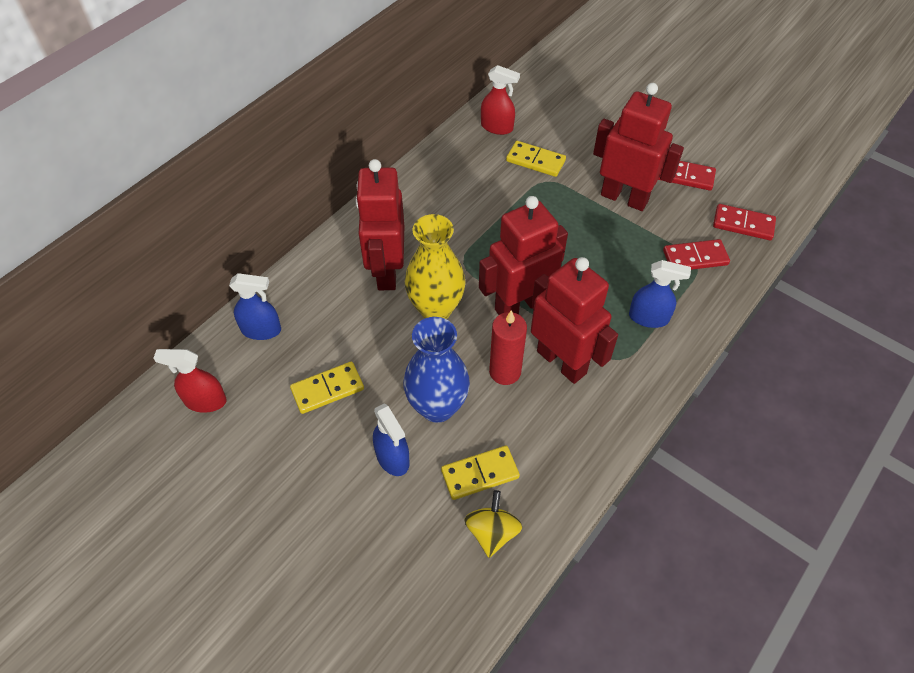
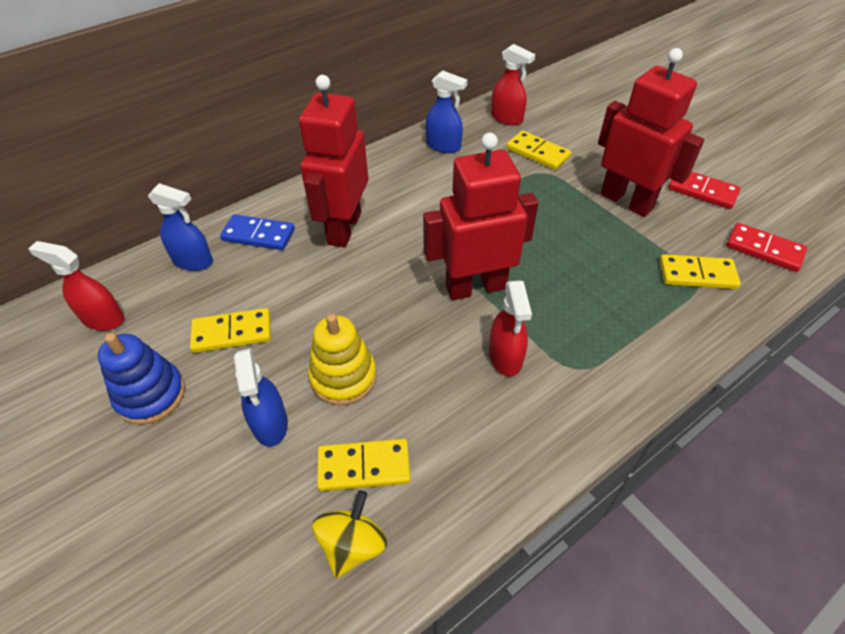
camera: 15 degrees right, 5 degrees down
blue vase [403,317,470,423] -> yellow stacking toy [308,314,377,405]
yellow vase [405,214,466,319] -> none
red candle [489,310,527,385] -> none
red robot [531,257,618,384] -> red spray bottle [489,280,532,377]
blue spray bottle [629,260,691,328] -> blue spray bottle moved to [425,70,467,153]
red domino [663,239,730,270] -> yellow domino [660,254,741,289]
none -> blue stacking toy [98,333,185,425]
none -> blue domino [220,214,295,250]

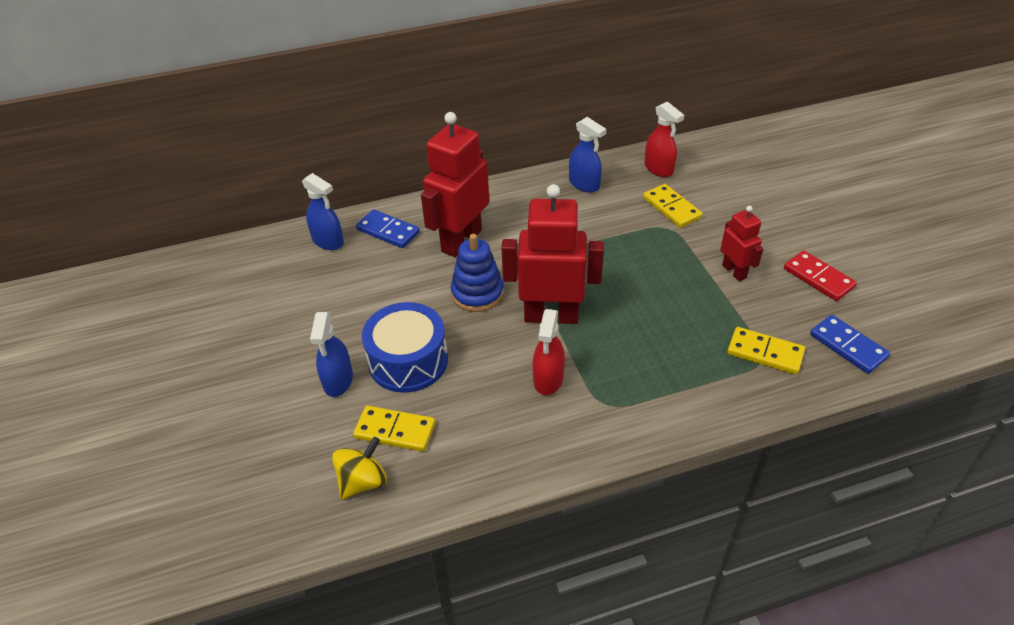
camera: 20 degrees right, 5 degrees down
red spray bottle [28,241,124,331] -> none
blue stacking toy [98,333,185,425] -> blue stacking toy moved to [451,234,504,312]
yellow domino [190,308,271,353] -> none
yellow stacking toy [308,314,377,405] -> blue drum [362,302,448,393]
red robot [598,48,704,217] -> red robot [720,206,763,281], size x0.54
red domino [726,223,807,272] -> blue domino [810,315,890,374]

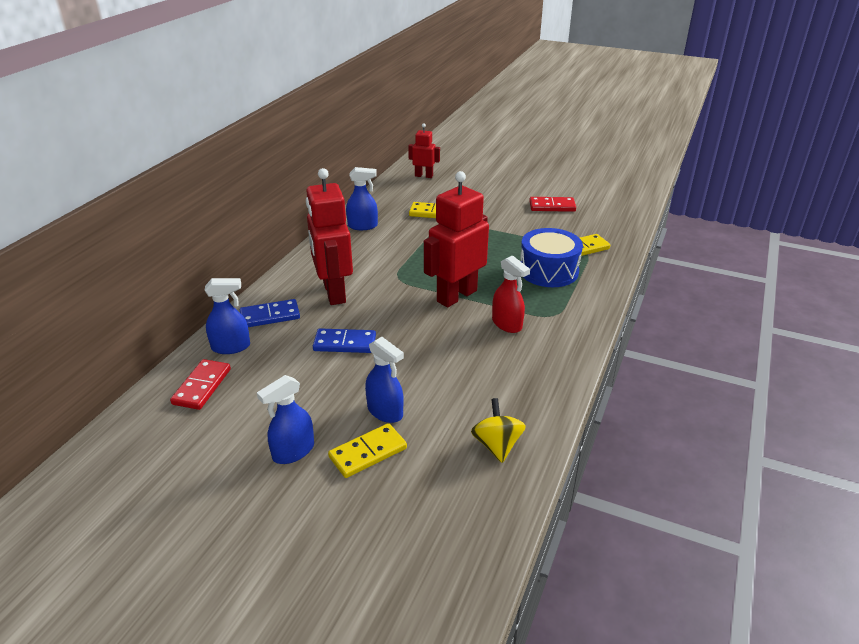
camera: 50 degrees left, 10 degrees down
yellow domino [353,406,435,452] -> yellow domino moved to [328,423,407,478]
blue drum [362,302,448,393] -> blue drum moved to [520,228,583,287]
blue stacking toy [451,234,504,312] -> none
red spray bottle [645,101,684,177] -> none
red robot [720,206,763,281] -> red robot moved to [408,123,440,178]
blue domino [810,315,890,374] -> blue domino moved to [313,328,376,353]
none -> red domino [170,359,231,410]
none -> blue spray bottle [257,375,314,464]

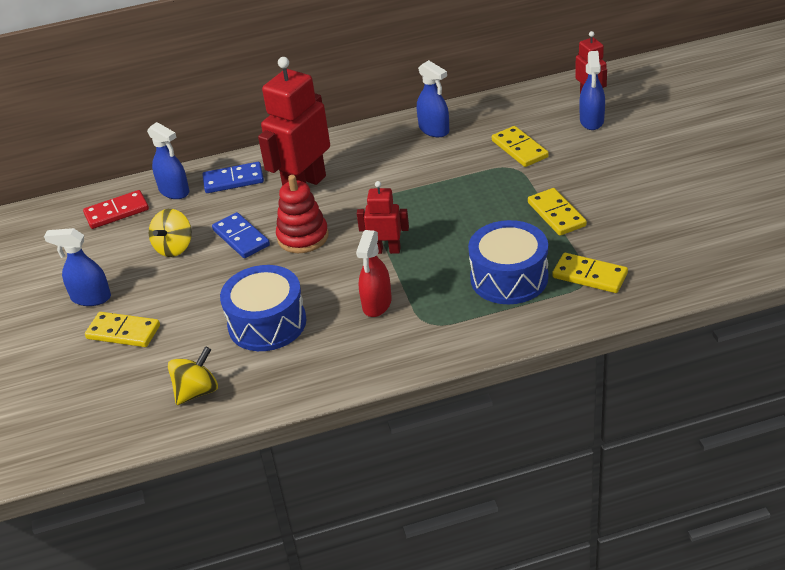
camera: 55 degrees right, 5 degrees up
blue domino [240,299,300,327] -> blue domino turned 45 degrees counterclockwise [202,162,264,193]
blue spray bottle [365,337,404,423] -> blue spray bottle moved to [579,51,605,130]
red robot [424,171,489,307] -> red robot [357,181,409,254], size x0.54
red domino [529,197,576,212] -> none
none -> yellow spinning top [149,209,192,257]
none -> blue drum [220,265,306,351]
none -> red stacking toy [276,175,329,253]
none -> yellow domino [528,188,587,236]

